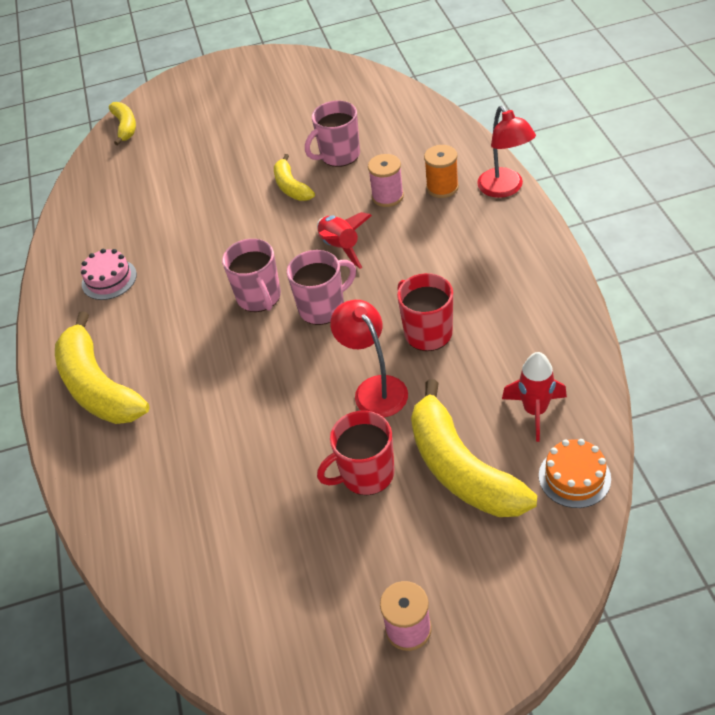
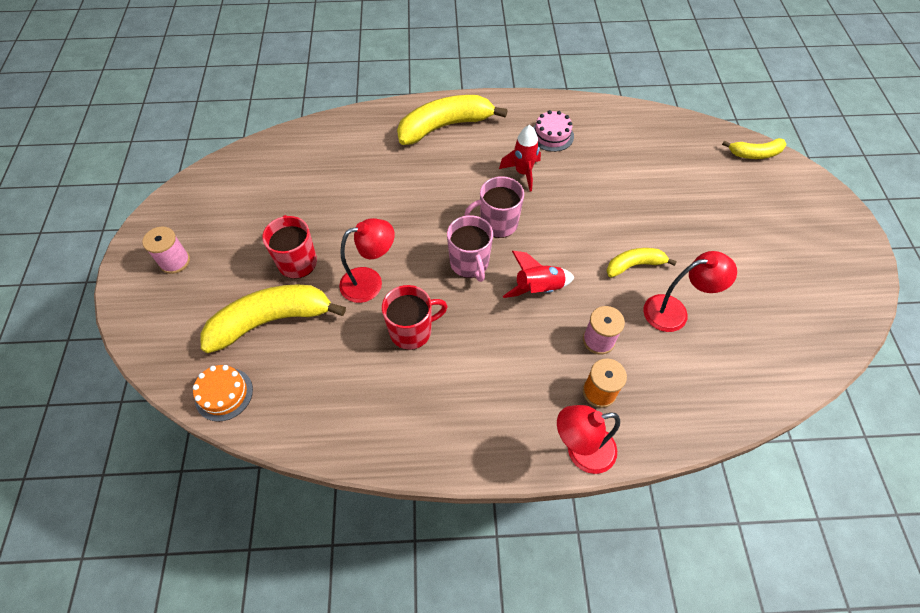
camera: 95 degrees right, 10 degrees up
pink mug [305,101,360,167] -> red lamp [643,251,737,332]
red rocket [502,352,567,442] -> red rocket moved to [499,125,541,192]

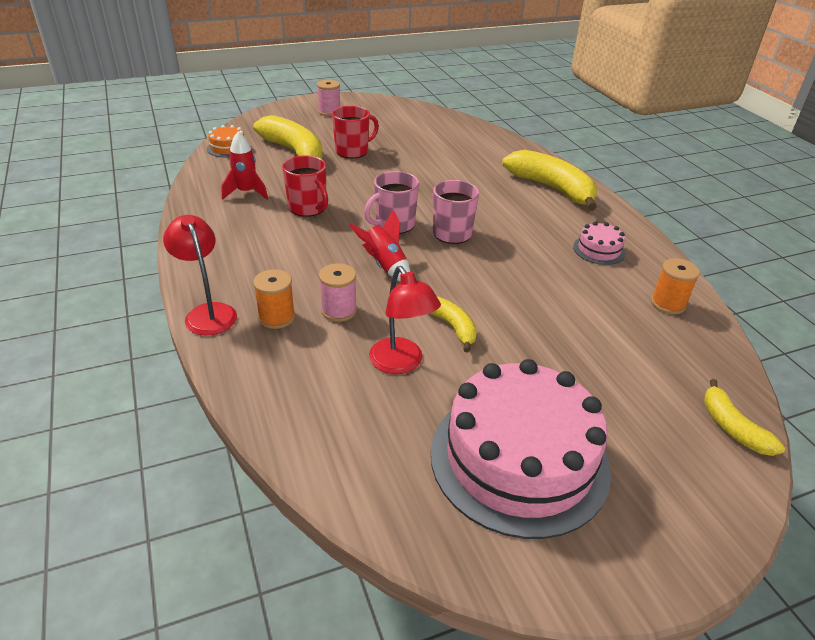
camera: 70 degrees right, 20 degrees down
red lamp [339,218,394,303] -> none
red rocket [499,125,541,192] -> red rocket moved to [221,131,268,200]
none -> pink cake [431,359,611,539]
none -> orange spool [651,258,700,314]

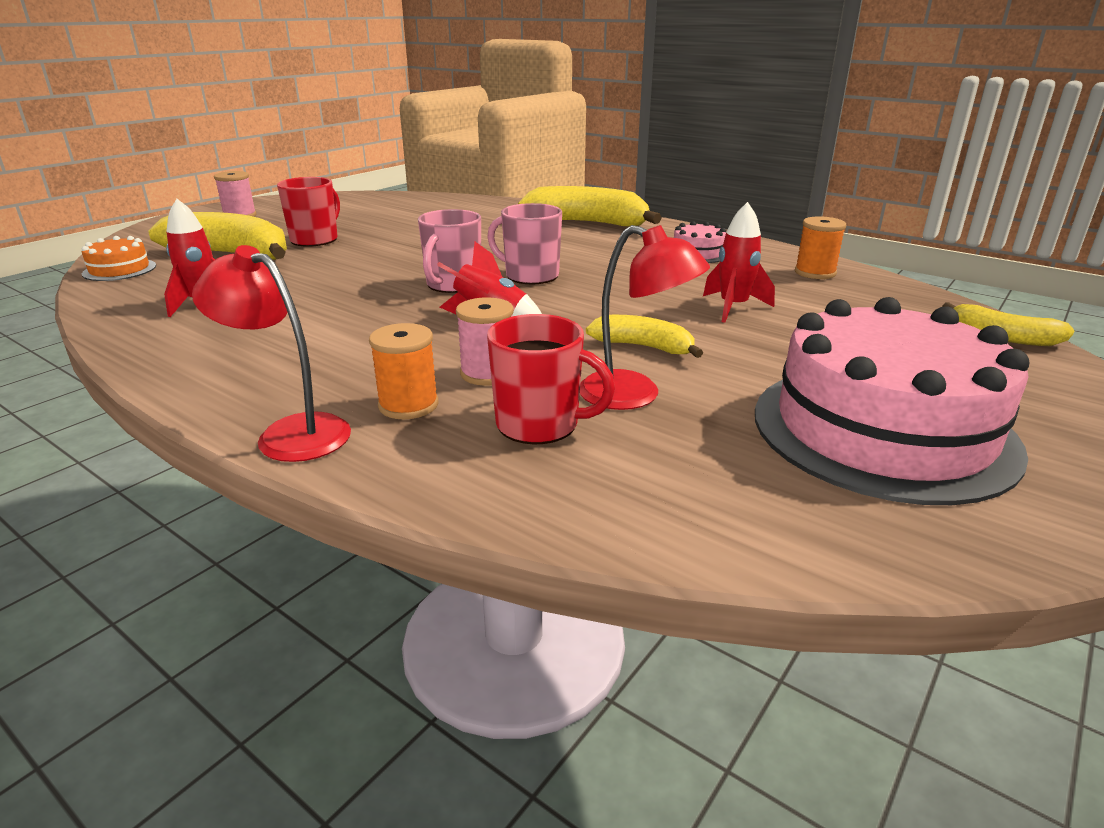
camera: 30 degrees left, 10 degrees down
red mug [282,155,328,217] -> red mug moved to [487,314,615,444]
none -> red rocket [703,202,775,322]

